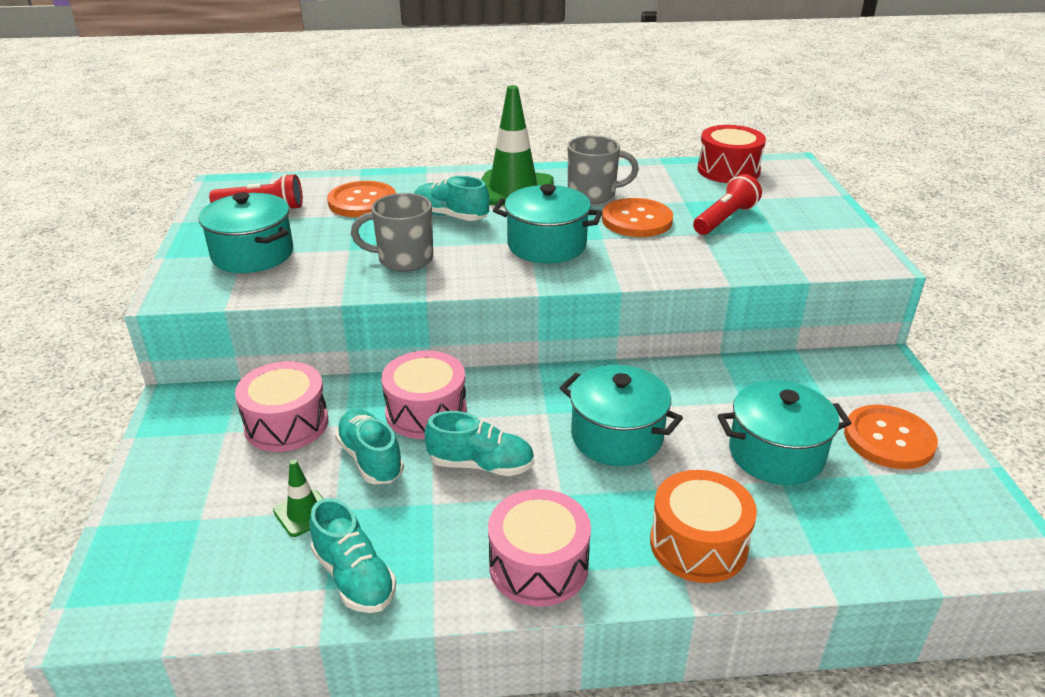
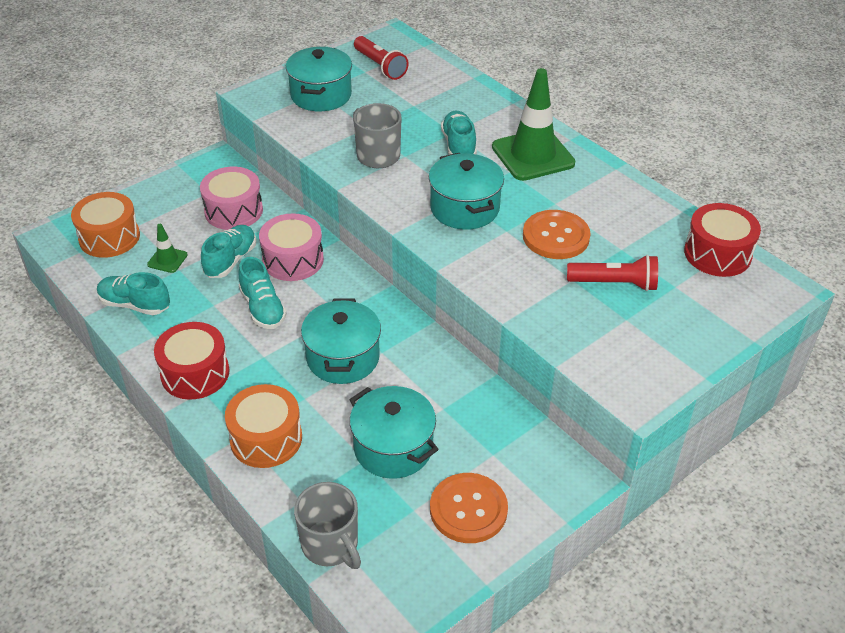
camera: 55 degrees right, 10 degrees up
turquoise shoe [309,498,396,613] -> turquoise shoe turned 90 degrees clockwise [97,272,170,315]
orange button [327,181,396,218] -> none
pink drum [488,489,591,607] -> red drum [154,322,230,400]
grey mug [568,135,639,204] -> grey mug moved to [294,482,361,569]
none -> orange drum [71,192,140,258]

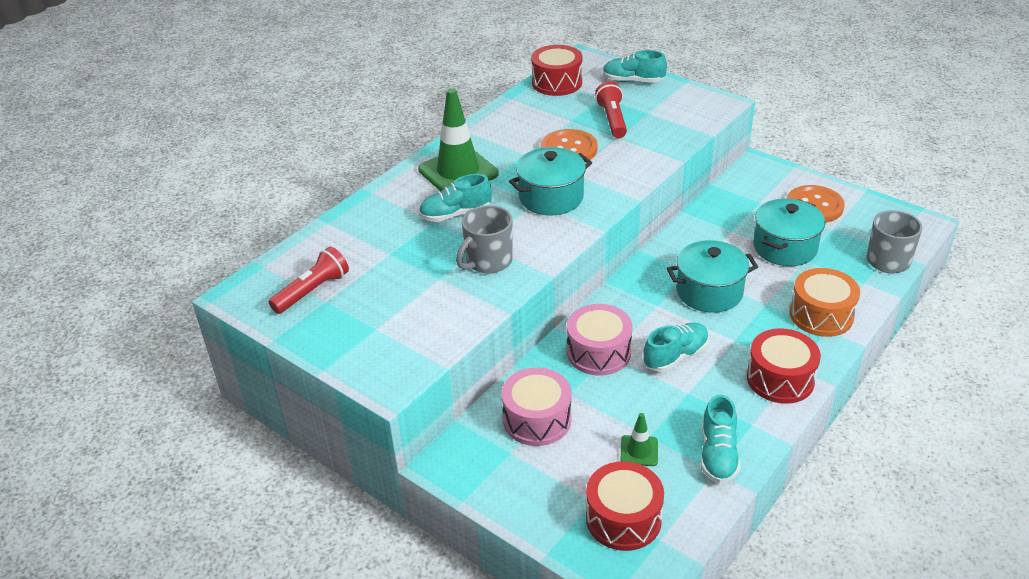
camera: 100 degrees left, 5 degrees down
orange drum [71,192,140,258] -> red drum [586,461,664,551]
turquoise shoe [201,225,256,278] -> turquoise shoe moved to [603,50,667,83]
turquoise pot [286,47,352,111] -> none

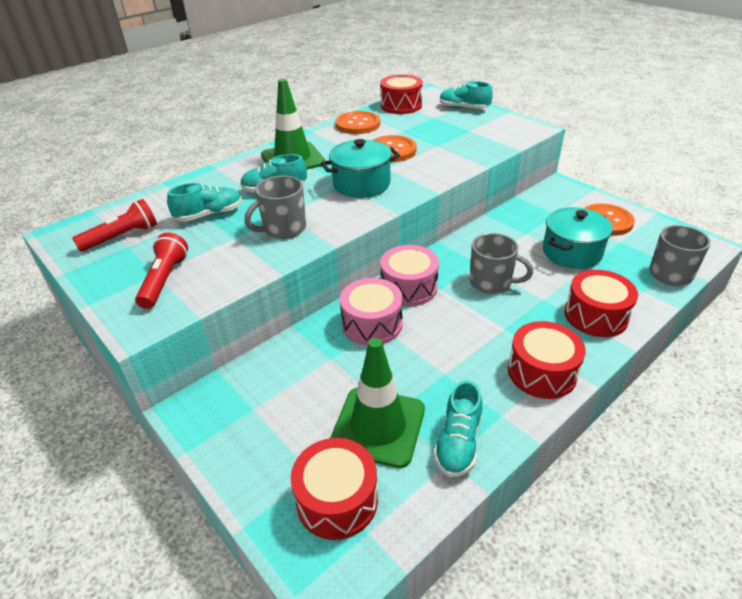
camera: 10 degrees right, 0 degrees up
pink drum [502,368,572,446] -> pink drum moved to [380,245,439,306]
red flashlight [595,81,627,138] -> red flashlight moved to [135,233,188,309]
green traffic cone [621,413,658,466] -> green traffic cone [330,338,425,468], size x2.16
turquoise shoe [643,323,709,372] -> turquoise shoe moved to [167,183,242,222]
turquoise pot [667,240,758,313] -> grey mug [470,233,533,294]
orange drum [790,268,860,337] -> red drum [565,270,638,337]
none -> orange button [335,111,380,134]

